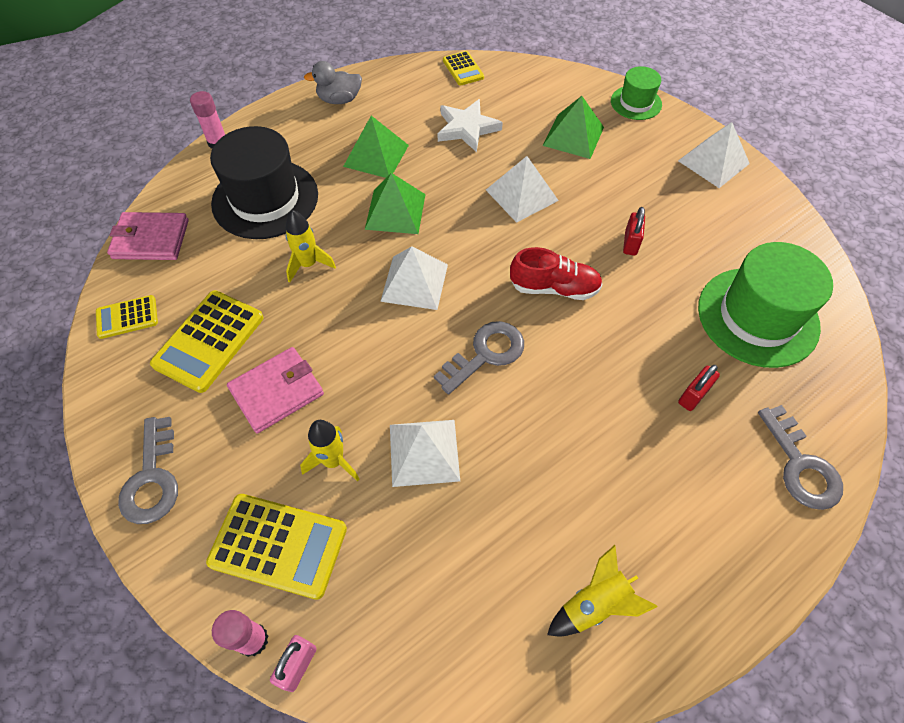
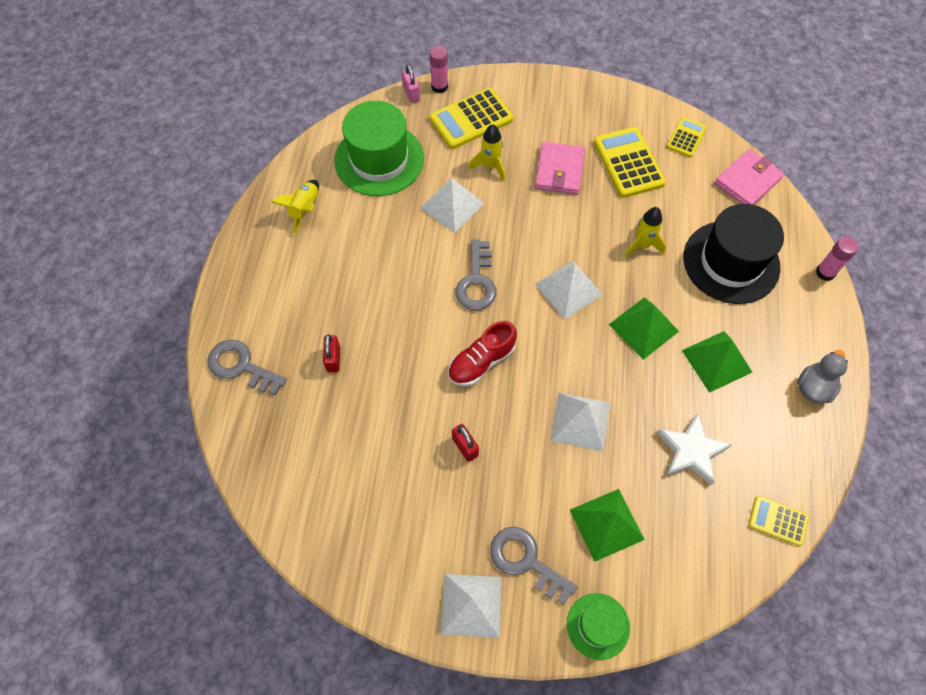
camera: 135 degrees right, 5 degrees up
grey key [118,417,178,524] -> grey key moved to [490,527,578,604]
green hat [698,242,833,368] -> green hat moved to [334,101,424,196]

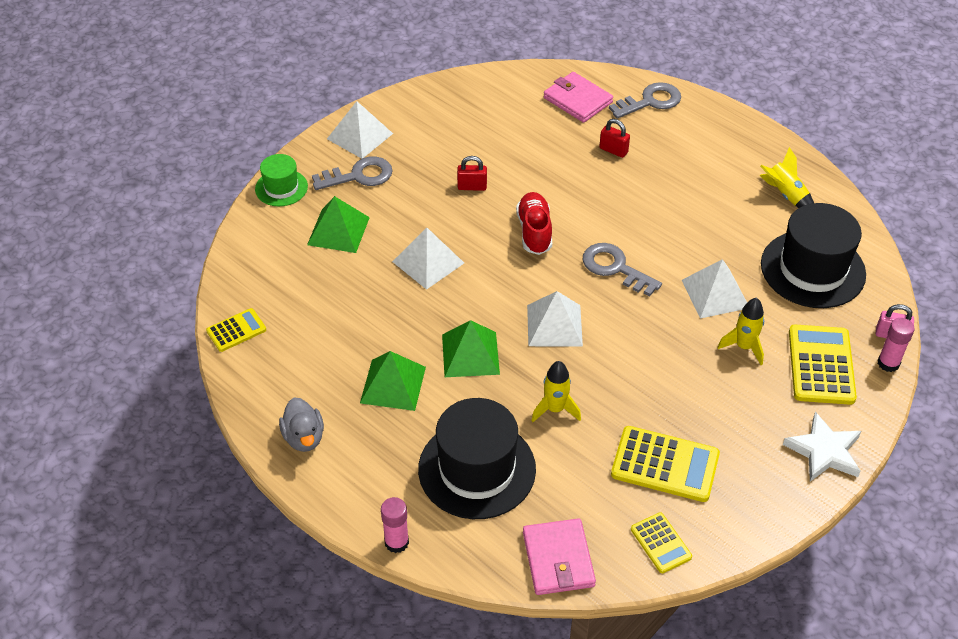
camera: 125 degrees right, 15 degrees down
green hat [334,101,424,196] -> black hat [761,203,866,308]
pink wallet [535,142,585,194] -> pink wallet moved to [544,72,613,123]
white star [657,413,732,486] -> white star moved to [783,412,861,482]

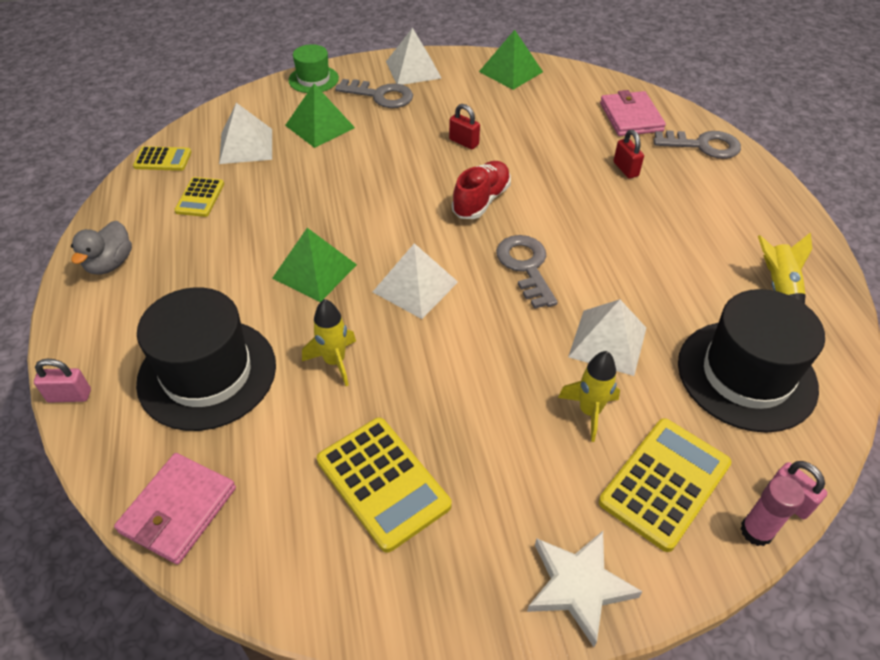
camera: 35 degrees right, 0 degrees up
green pyramid [360,351,426,411] -> green pyramid moved to [479,30,543,90]
pink glue stick [381,497,409,553] -> pink padlock [34,359,91,403]
white pyramid [392,228,464,290] -> white pyramid moved to [219,103,272,164]
yellow calculator [631,513,692,573] -> yellow calculator moved to [174,177,224,217]

